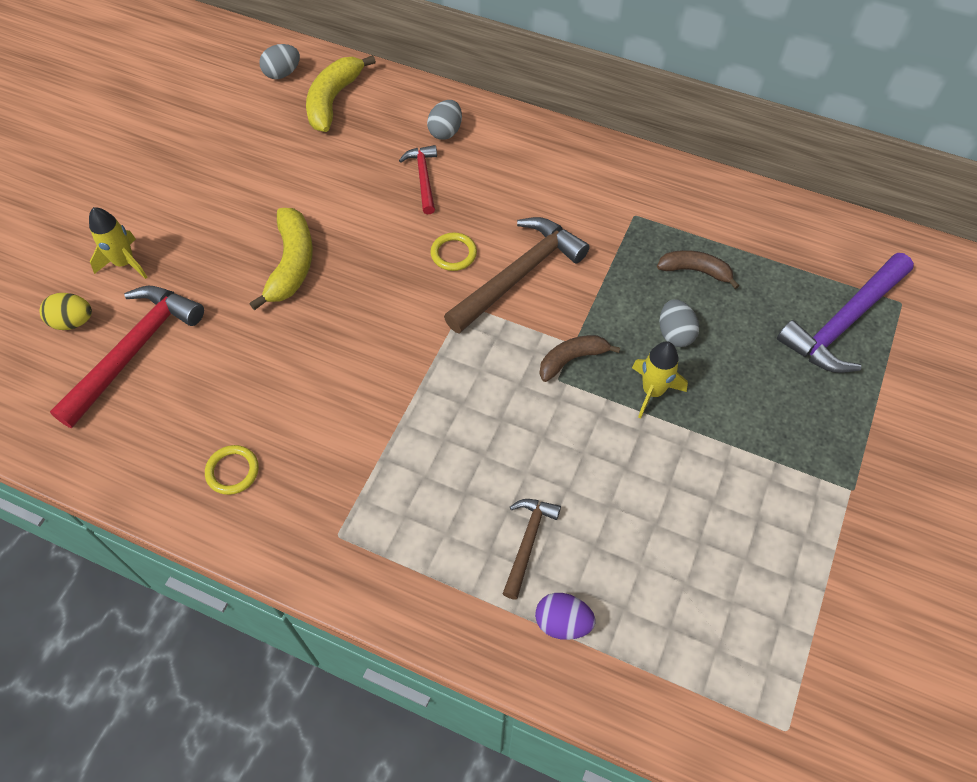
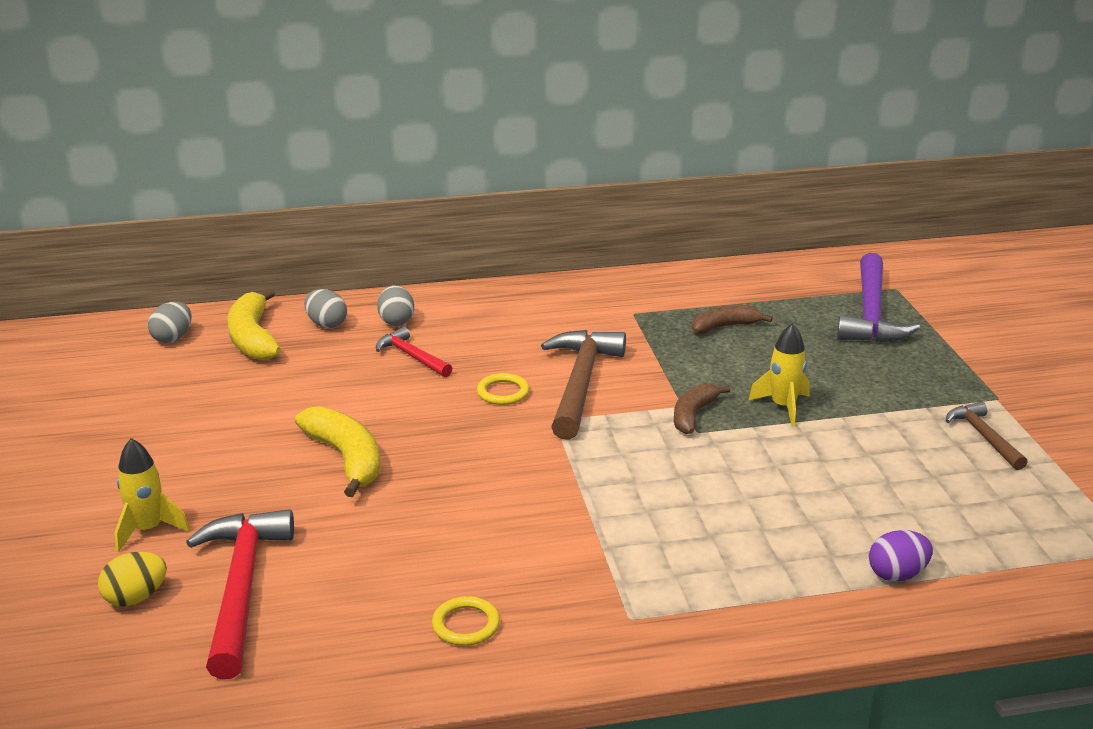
camera: 35 degrees left, 30 degrees down
brown hammer [503,499,561,600] -> brown hammer moved to [946,401,1028,470]
grey egg [660,299,699,347] -> grey egg moved to [304,289,347,328]

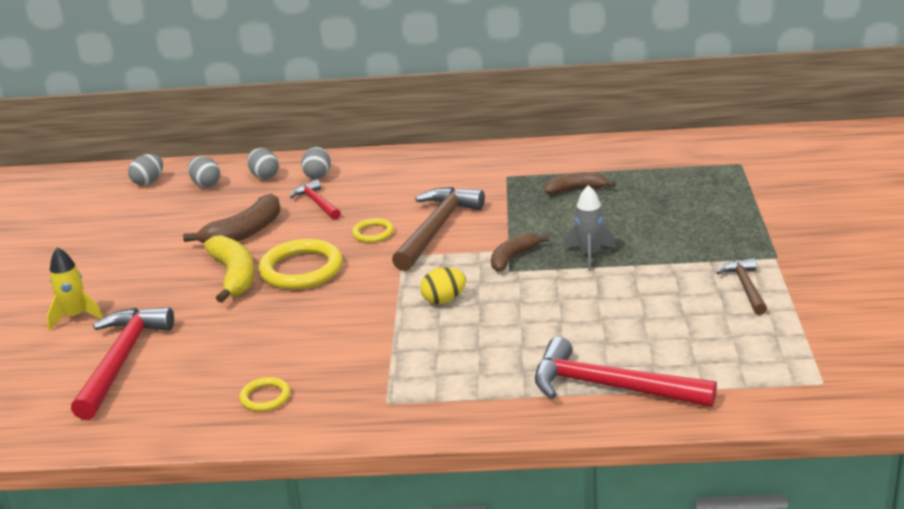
camera: 15 degrees right, 0 degrees up
yellow egg [98,552,167,607] -> yellow egg moved to [420,267,466,304]
yellow banana [227,288,281,360] -> grey egg [188,156,220,187]
yellow rocket [748,323,810,427] -> grey rocket [564,185,616,271]
purple hammer [837,253,920,342] -> none
purple egg [869,530,933,582] -> red hammer [535,337,717,407]
none -> brown banana [183,194,280,244]
none -> yellow ring [258,239,343,290]

